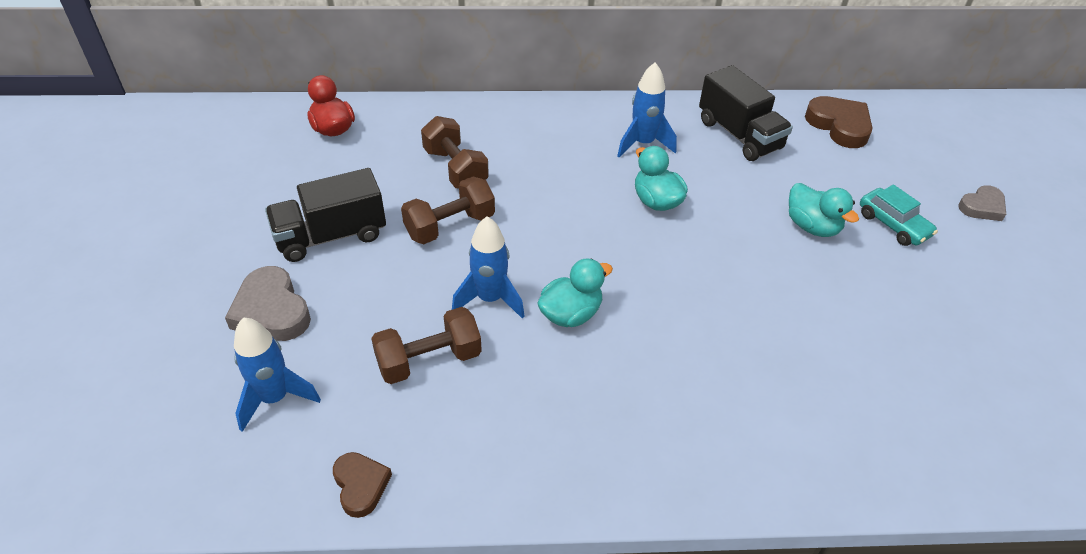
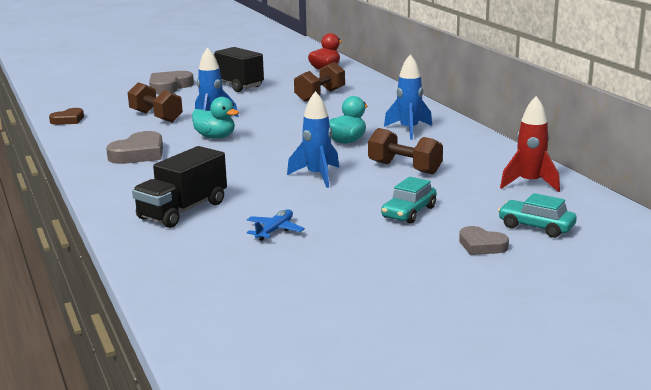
camera: 70 degrees right, 25 degrees down
blue rocket [234,317,321,432] -> blue rocket moved to [287,91,339,188]
brown dumbbell [401,176,495,244] -> brown dumbbell moved to [368,128,443,175]
black truck [699,65,793,161] -> black truck moved to [132,146,227,228]
turquoise duck [789,183,859,237] -> none
brown heart [805,96,872,148] -> red rocket [500,96,560,192]
none -> grey heart [106,131,163,164]
none -> blue plane [247,209,305,241]
none -> turquoise car [498,193,577,238]

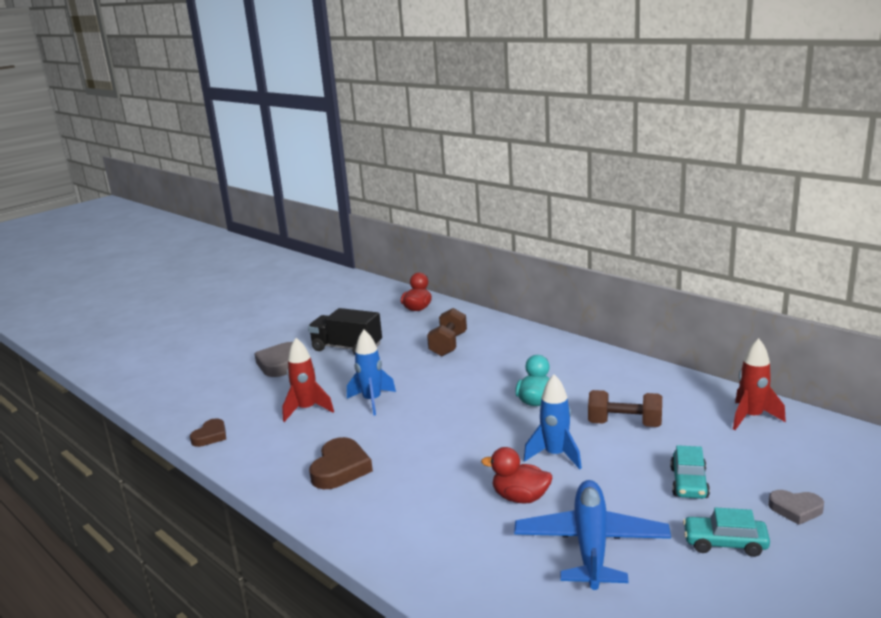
camera: 20 degrees left, 0 degrees up
grey heart [106,131,163,164] -> brown heart [309,437,373,489]
brown dumbbell [128,82,183,122] -> red rocket [282,338,334,422]
black truck [132,146,227,228] -> none
turquoise duck [192,97,239,139] -> none
blue plane [247,209,305,241] -> blue plane [514,480,671,590], size x2.23
blue rocket [384,54,432,140] -> none
turquoise car [498,193,577,238] -> turquoise car moved to [683,508,770,557]
none -> red duck [481,447,552,504]

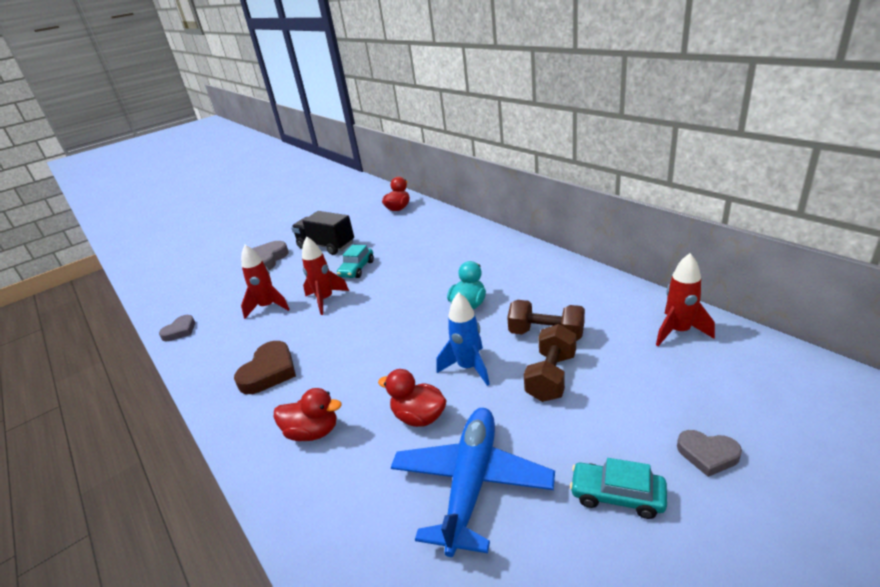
camera: 10 degrees right, 10 degrees up
brown heart [190,418,226,447] -> grey heart [159,315,195,341]
blue rocket [347,330,396,416] -> red rocket [302,236,349,315]
brown dumbbell [427,308,467,357] -> brown dumbbell moved to [524,324,576,402]
turquoise car [670,445,710,499] -> turquoise car moved to [337,245,374,278]
none -> red duck [274,388,342,441]

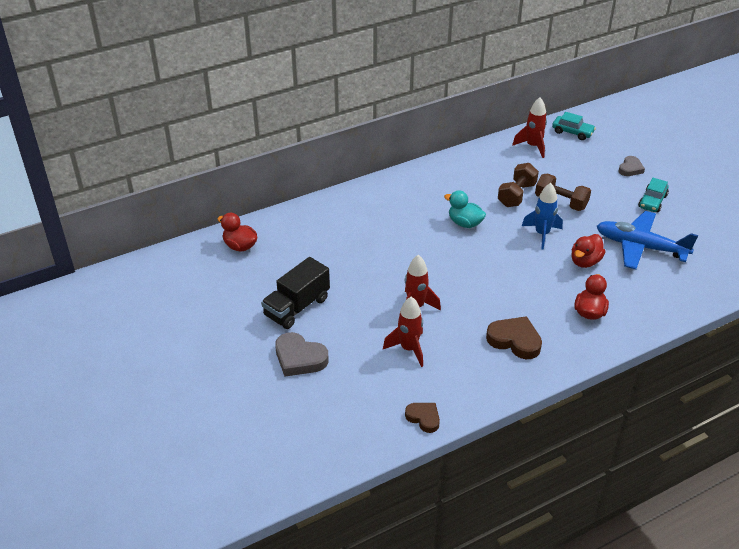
camera: 85 degrees left, 10 degrees up
grey heart [159,315,195,341] -> brown heart [405,403,440,433]
turquoise car [337,245,374,278] -> turquoise car moved to [552,112,596,140]

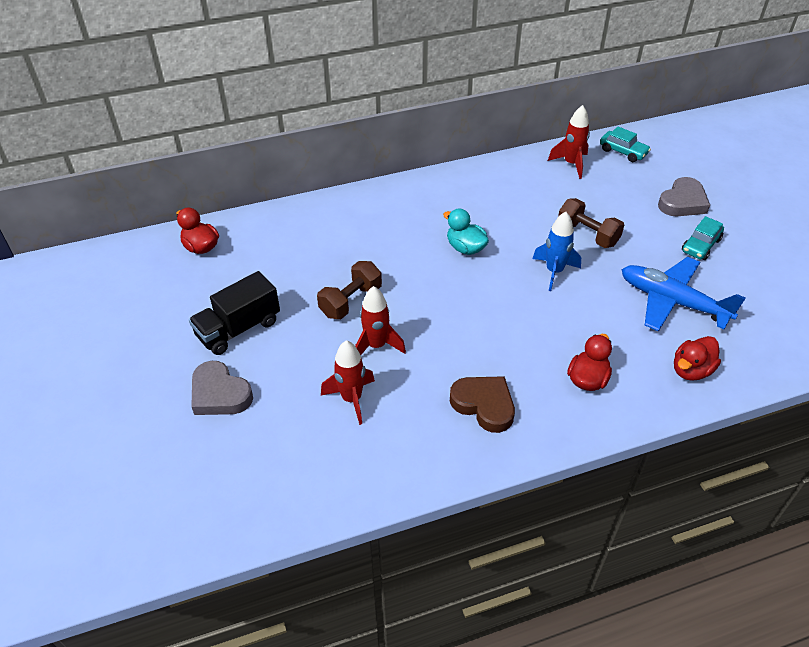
camera: 10 degrees right, 5 degrees up
brown heart [405,403,440,433] -> none
brown dumbbell [498,163,539,207] -> brown dumbbell moved to [317,261,382,319]
red duck [571,234,605,268] -> red duck moved to [674,336,721,381]
grey heart [618,156,645,176] -> grey heart [658,177,710,216], size x1.59

